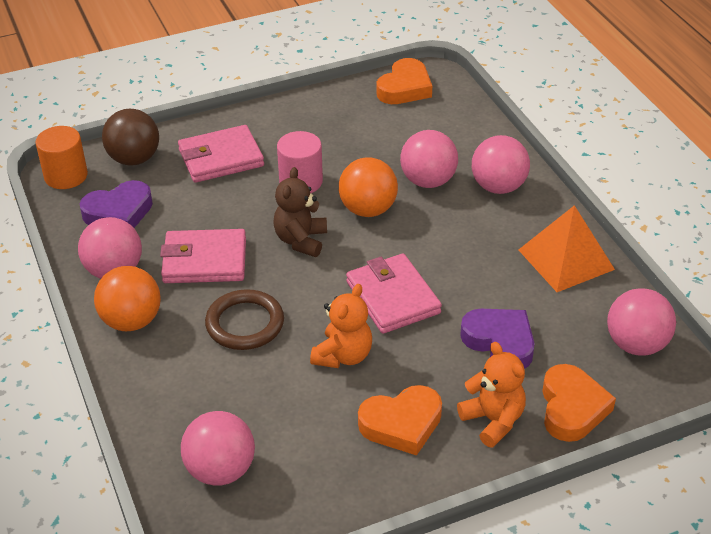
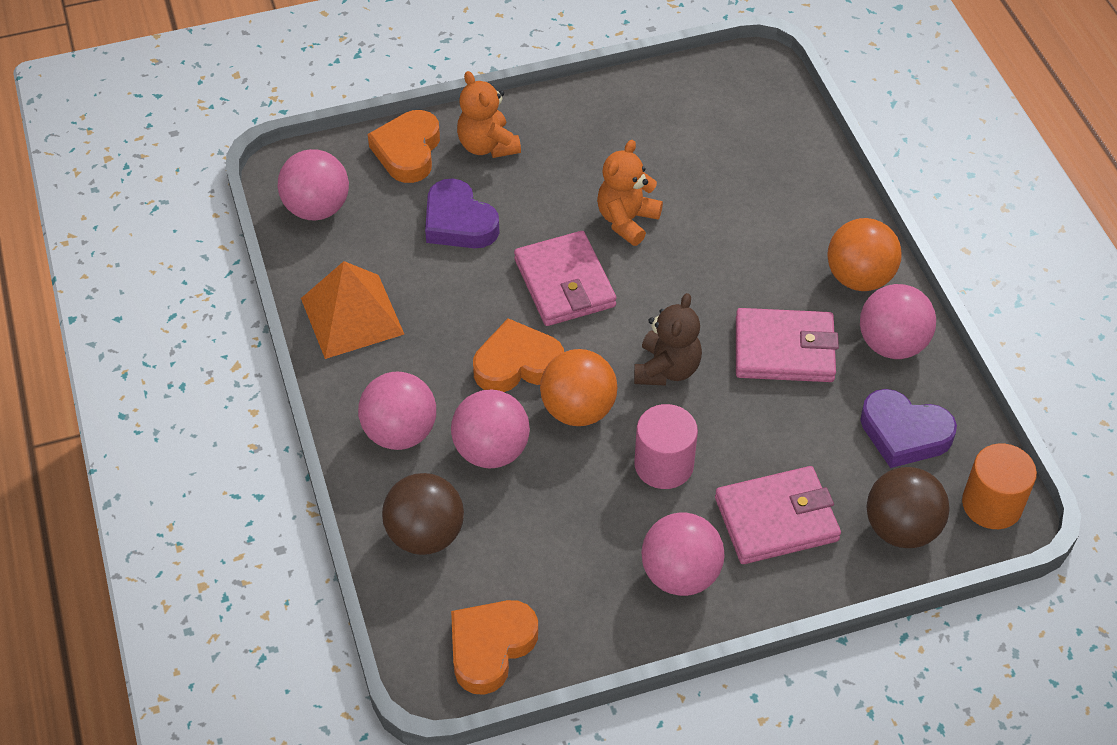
camera: 175 degrees left, 10 degrees up
purple heart [79,180,153,228] -> purple heart turned 135 degrees counterclockwise [860,389,957,468]
pink ball [181,411,255,486] -> pink ball moved to [641,513,724,596]
brown ring [205,289,284,350] -> none
orange heart [358,385,442,456] -> orange heart moved to [473,318,564,392]
none -> brown ball [382,473,464,555]

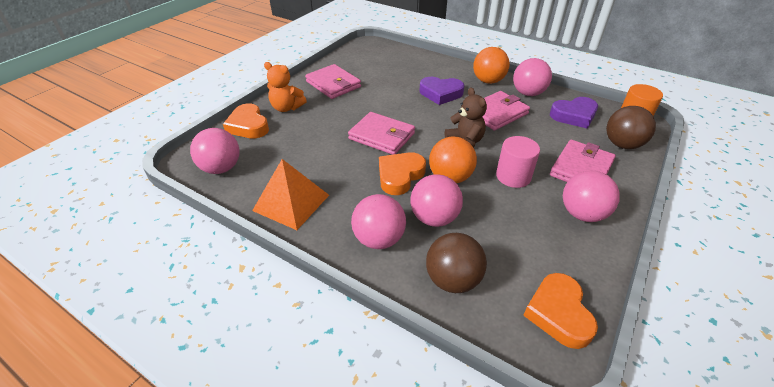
camera: 40 degrees left, 10 degrees down
purple heart [425,178,499,248] -> purple heart moved to [419,77,464,105]
orange teddy bear [597,140,663,246] -> none
none -> pink wallet [305,64,361,99]

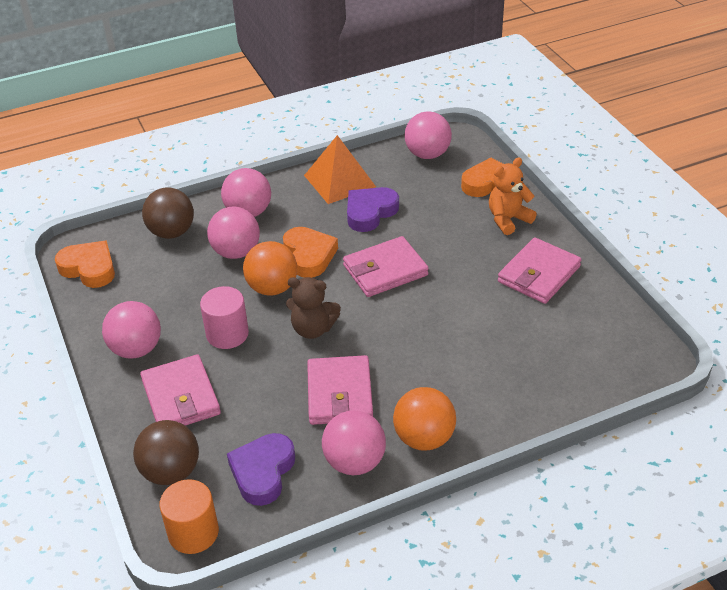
camera: 125 degrees right, 0 degrees up
pink wallet [305,64,361,99] -> pink wallet turned 45 degrees counterclockwise [498,238,582,304]
purple heart [419,77,464,105] -> purple heart moved to [347,187,399,232]

